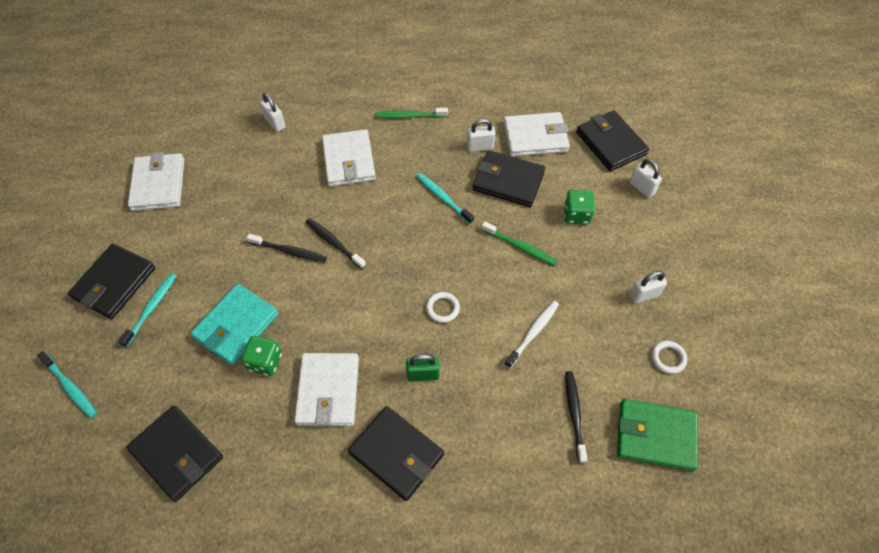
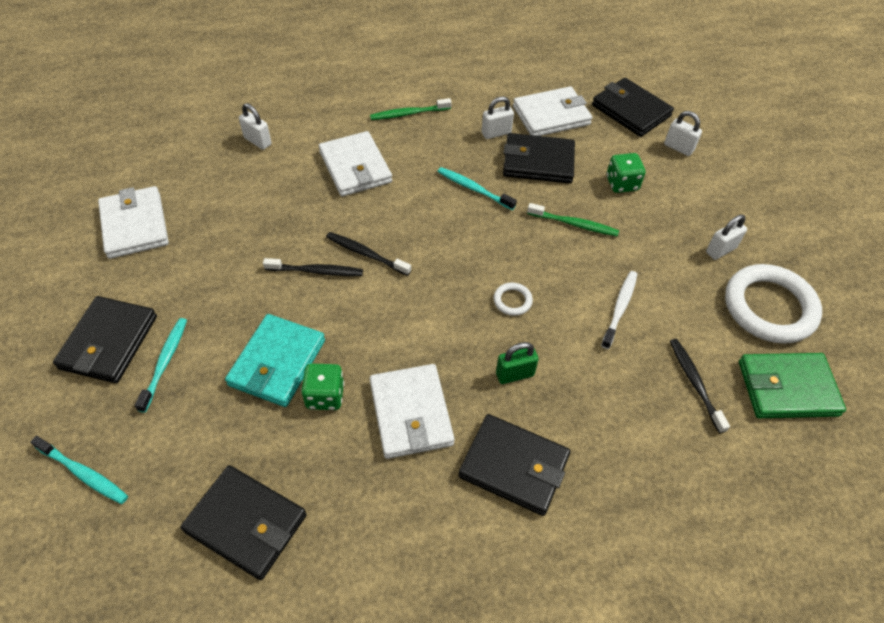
camera: 15 degrees left, 5 degrees down
white ring [651,341,687,374] -> white ring [725,264,822,344], size x2.38

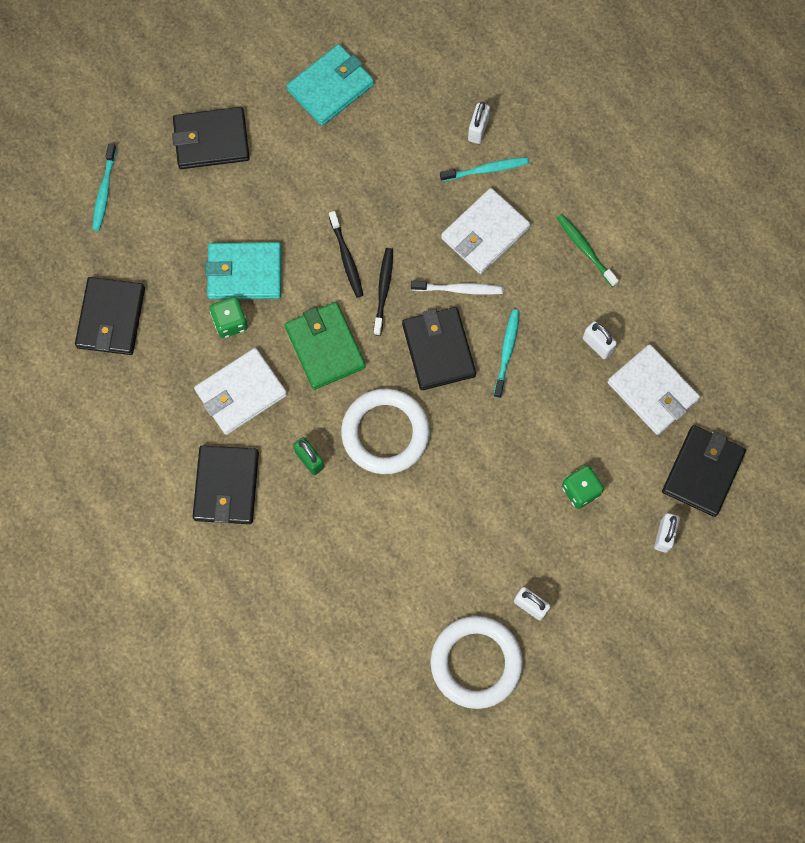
camera: 70 degrees right, 20 degrees up
white wallet [98,186,169,259] -> turquoise wallet [287,44,374,126]
turquoise toothbrush [135,318,187,413] -> turquoise toothbrush moved to [440,157,529,181]
white ring [494,283,533,316] -> white ring [341,388,430,474], size x2.38
black wallet [503,133,575,184] -> black wallet moved to [402,307,476,390]
green toothbrush [527,203,619,236] -> none
white toothbrush [601,271,637,349] -> white toothbrush moved to [411,281,503,295]
black toothbrush [670,339,730,433] -> none
green wallet [739,353,846,418] -> green wallet moved to [285,302,366,390]

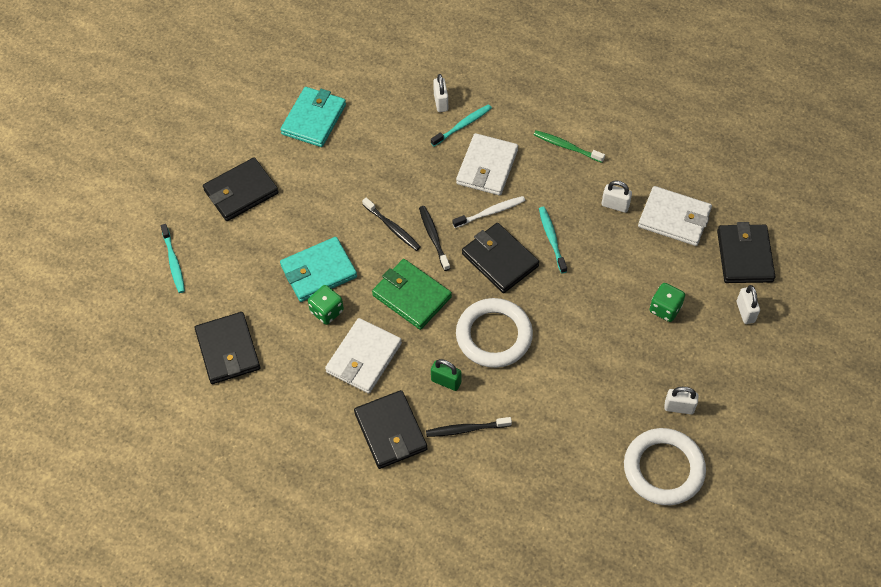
camera: 25 degrees left, 15 degrees down
none -> black toothbrush [426,417,512,437]

